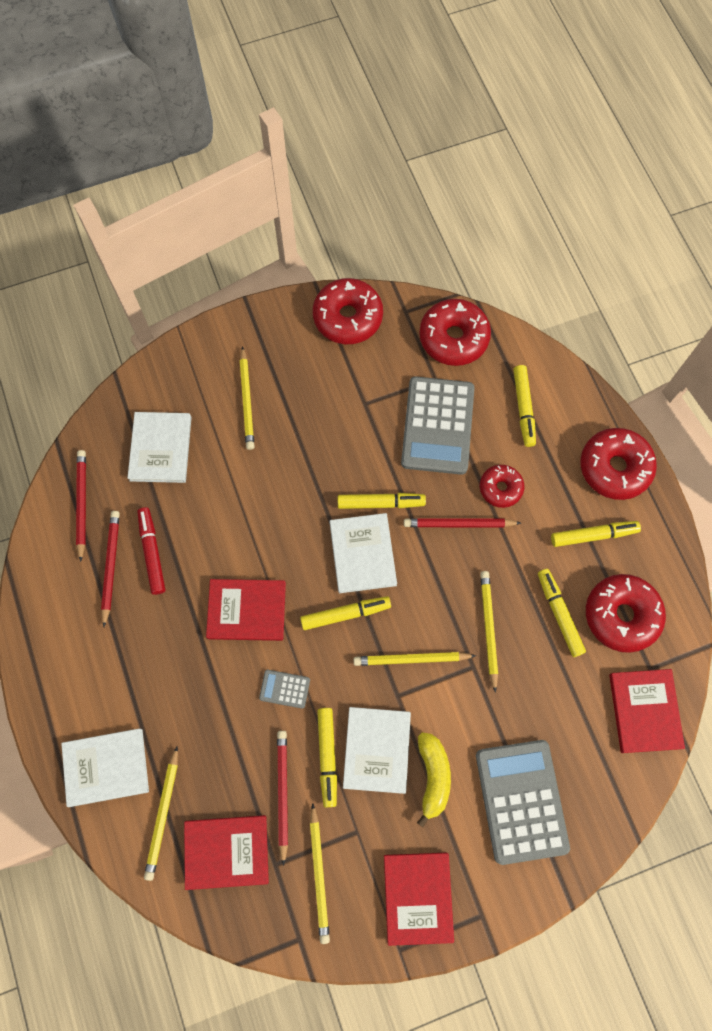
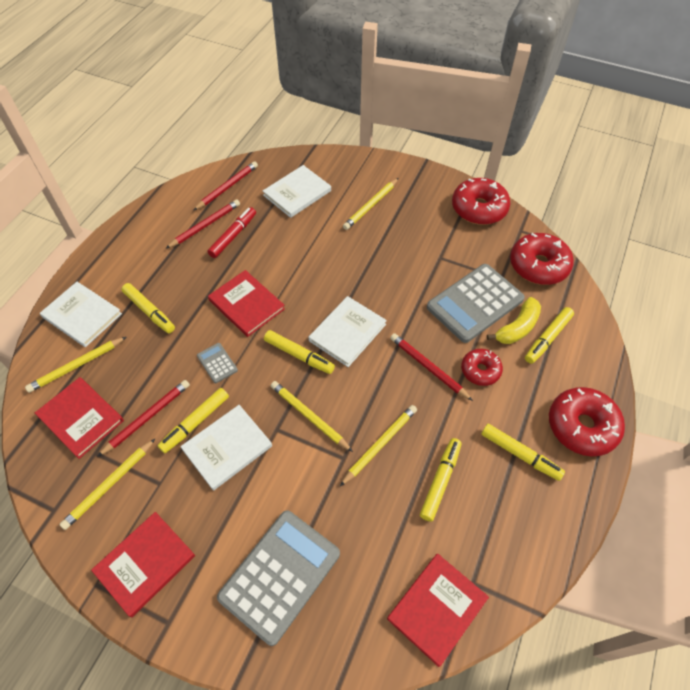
camera: 45 degrees right, 15 degrees down
yellow marker [338,493,426,509] -> yellow marker moved to [121,283,175,333]
yellow banana [417,732,451,827] -> yellow banana moved to [487,297,541,344]
red donut [586,574,666,653] -> none

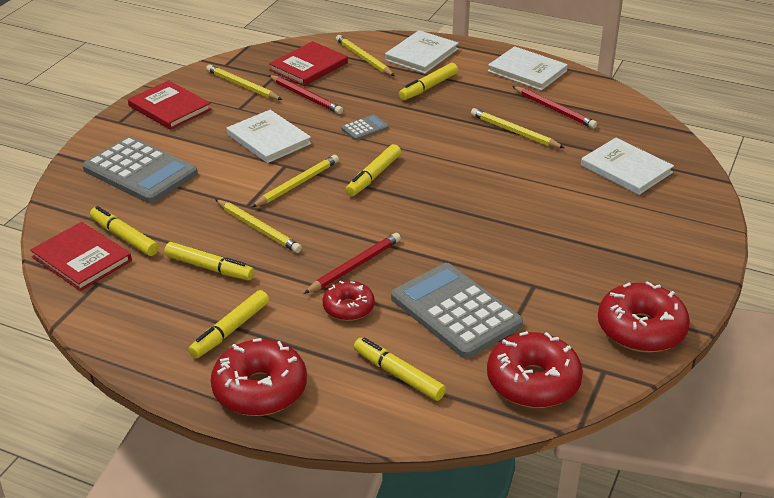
camera: 90 degrees right, 20 degrees down
yellow marker [158,388,229,453] -> yellow marker moved to [90,206,159,256]
red pencil [194,161,258,210] -> none
red marker [207,207,256,258] -> none
red book [208,270,285,337] -> none
white book [308,296,387,367] -> white book moved to [488,46,568,91]
yellow pencil [343,178,399,230] -> yellow pencil moved to [471,108,564,148]
yellow banana [487,297,541,344] -> none

